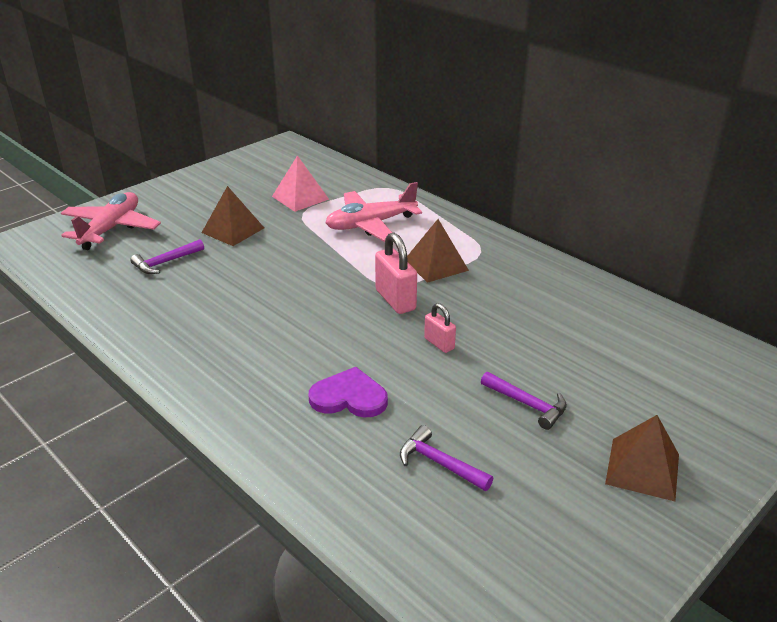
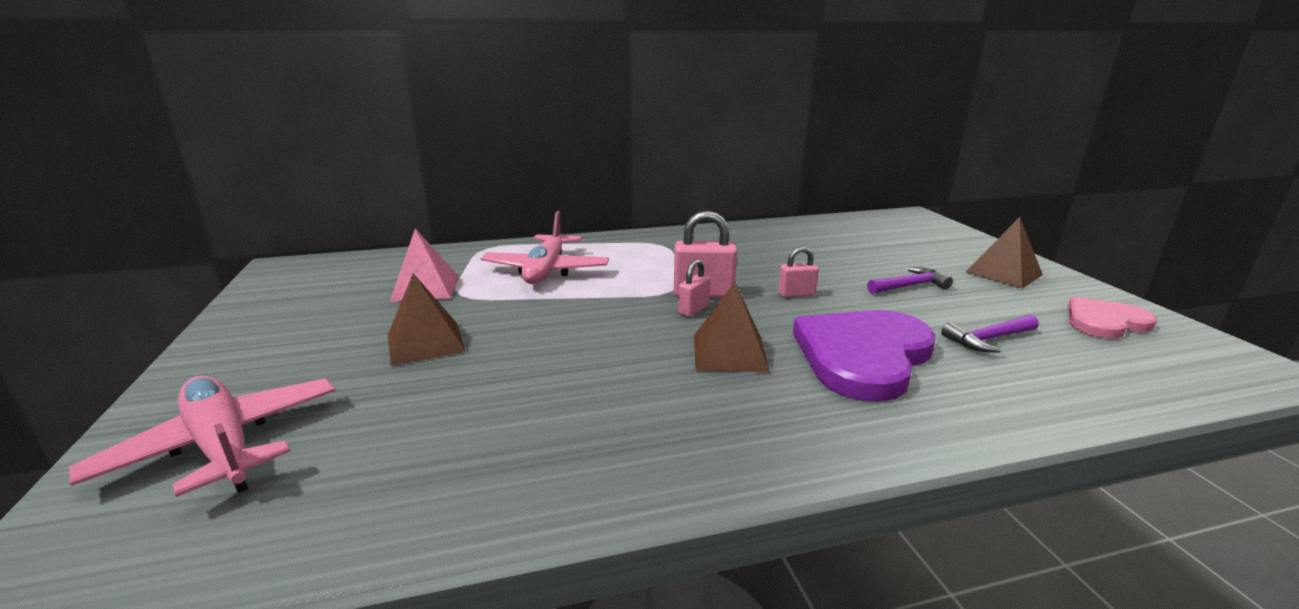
camera: 60 degrees left, 10 degrees down
purple hammer [130,239,204,274] -> none
purple heart [308,367,388,417] -> purple heart [793,310,936,402], size x1.71
brown pyramid [407,219,469,283] -> brown pyramid moved to [694,282,770,372]
none -> pink padlock [678,259,710,317]
none -> pink heart [1068,297,1157,339]

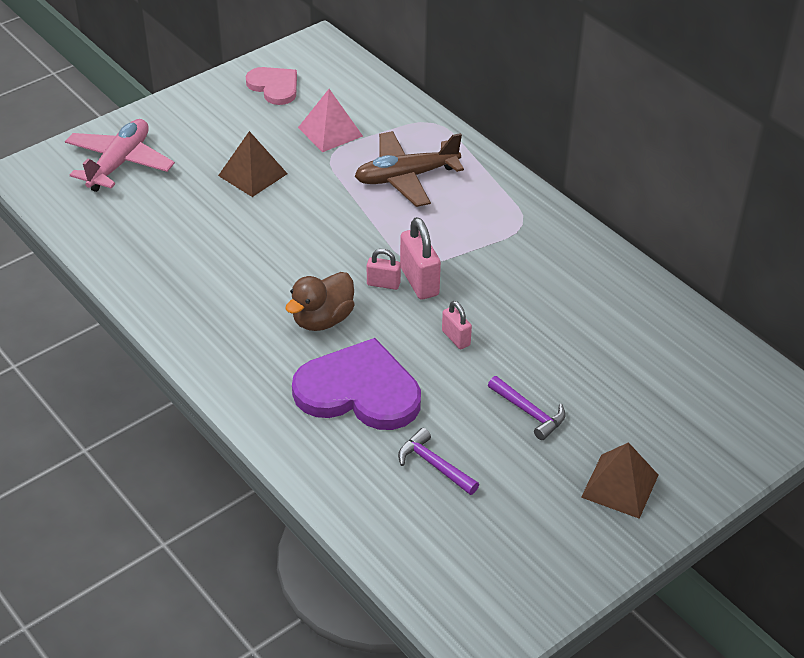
camera: 65 degrees right, 20 degrees up
pink plane [480,211,609,284] -> brown plane [355,131,464,207]
brown pyramid [694,282,770,372] -> brown duck [285,272,355,331]
pink heart [1068,297,1157,339] -> pink heart moved to [246,67,297,105]

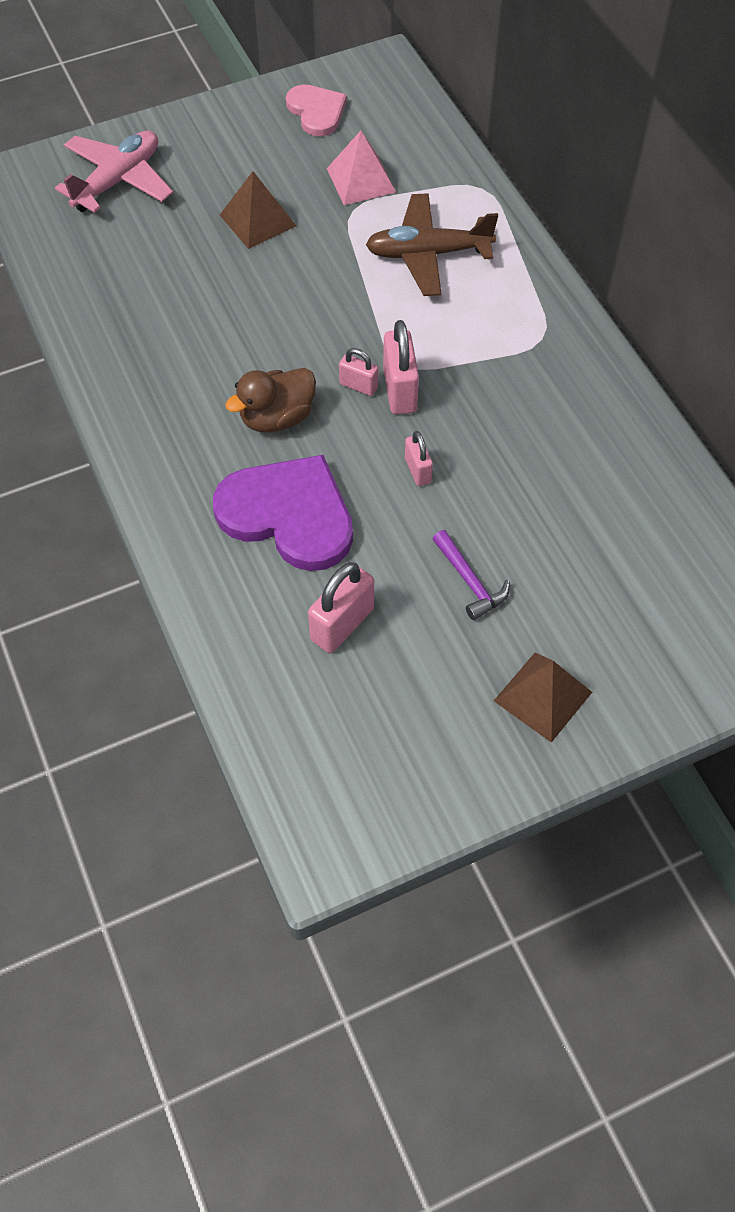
camera: 15 degrees right, 15 degrees up
purple hammer [398,428,479,495] -> pink padlock [308,562,374,653]

